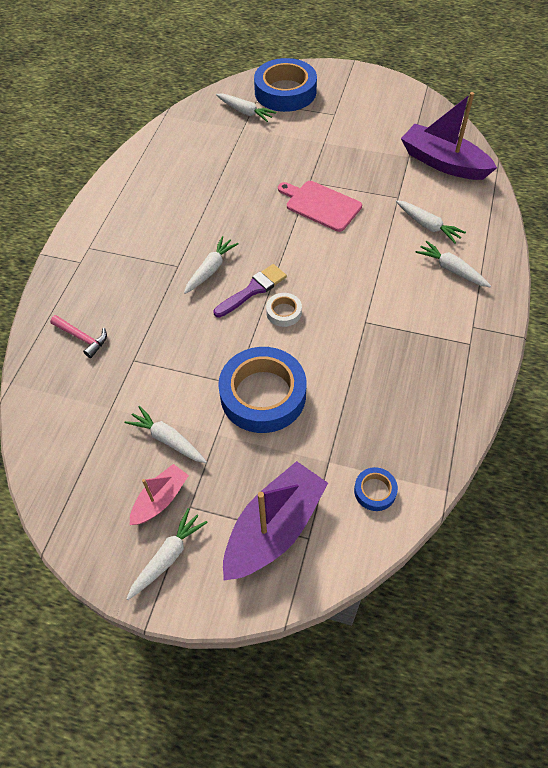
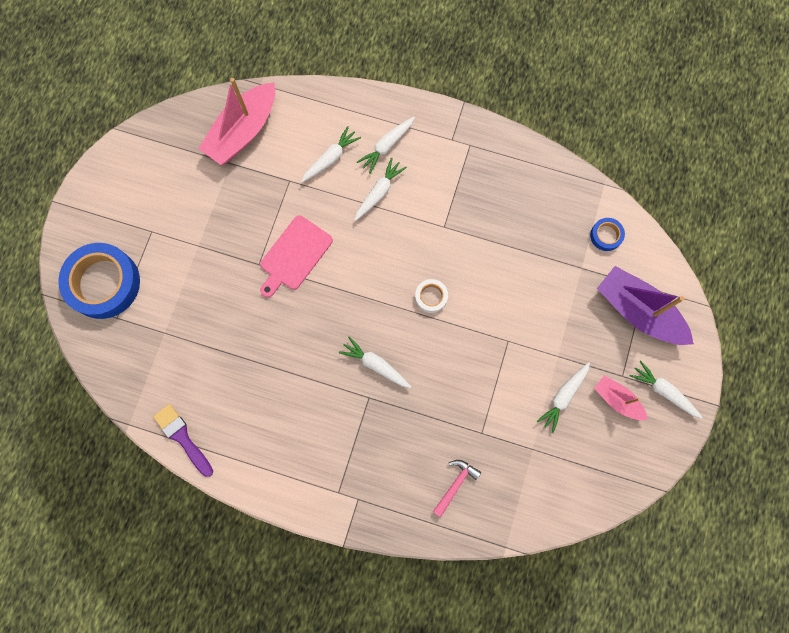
camera: 90 degrees left, 20 degrees up
purple brush [214,264,287,318] -> purple brush moved to [153,404,213,477]
white carrot [216,93,276,122] -> white carrot moved to [354,157,407,221]
blue tape [218,347,306,433] -> none
purple boat [401,92,497,180] -> pink boat [198,78,275,165]

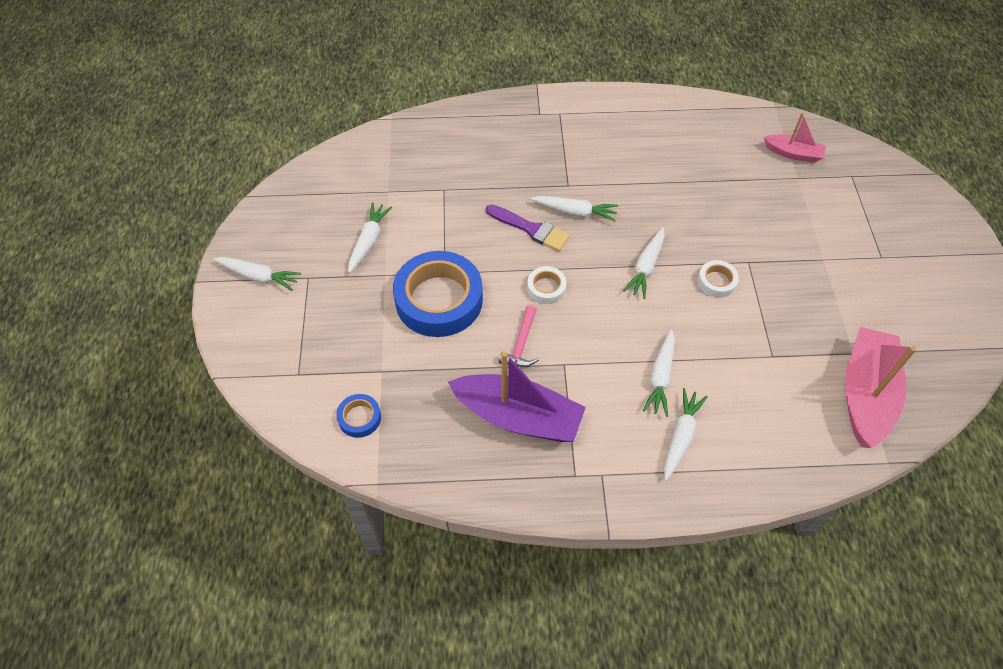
camera: 160 degrees right, 20 degrees down
blue tape [58,243,140,319] -> blue tape moved to [393,251,483,337]
purple brush [153,404,213,477] -> purple brush moved to [486,204,570,251]
pink cutting board [260,215,333,297] -> white tape [698,260,739,298]
white carrot [301,126,361,183] -> white carrot moved to [623,228,665,299]
pink hammer [433,460,481,517] -> pink hammer moved to [499,305,539,367]
pink boat [594,375,648,420] -> pink boat moved to [764,113,826,163]
purple boat [597,266,694,345] -> purple boat moved to [448,351,586,442]

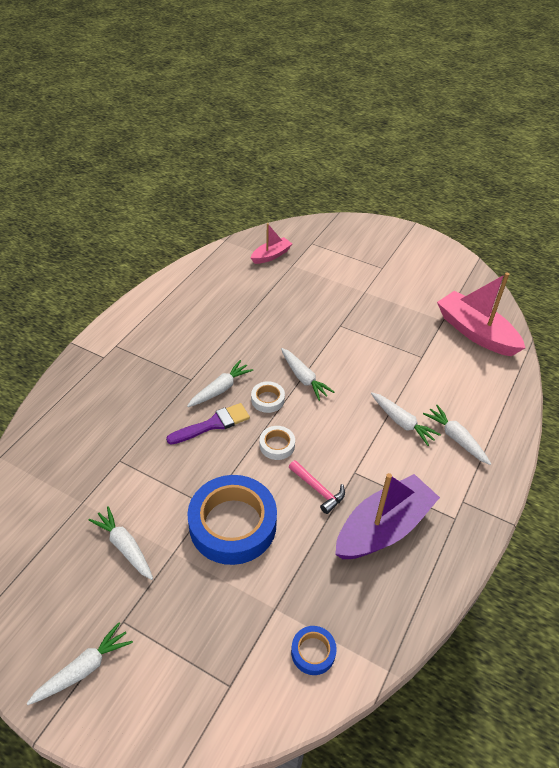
camera: 60 degrees left, 10 degrees down
white tape [698,260,739,298] -> white tape moved to [251,381,285,413]

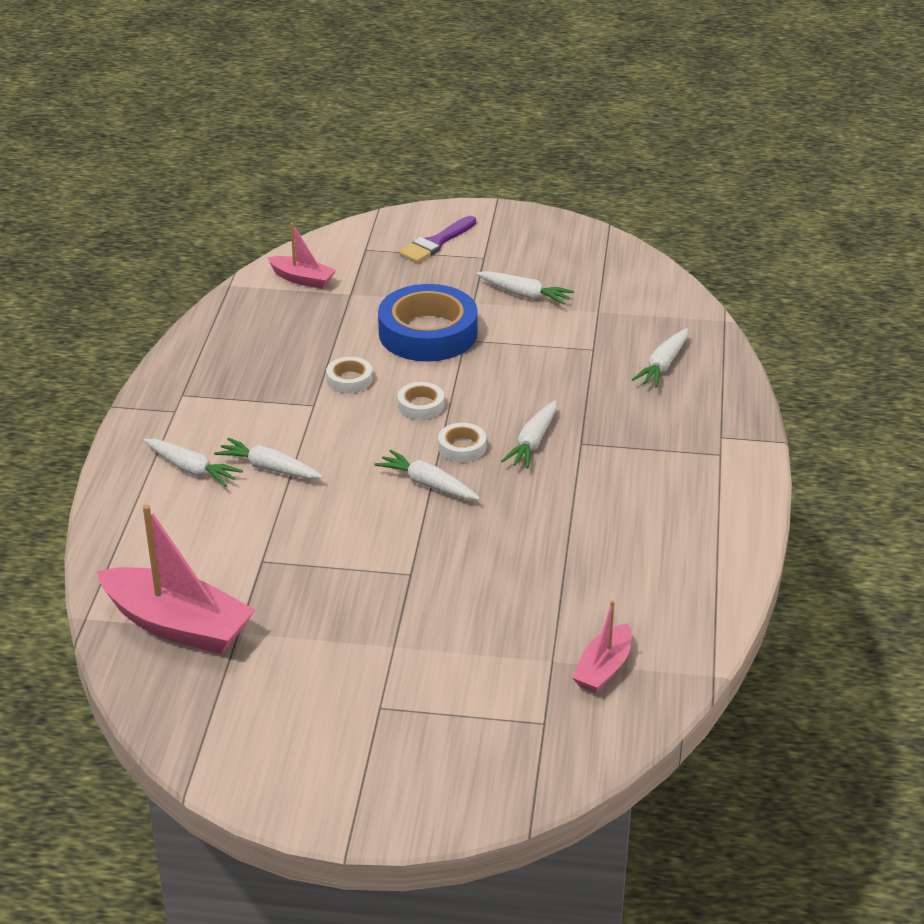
camera: 160 degrees right, 10 degrees down
white carrot [27,623,133,705] -> white carrot moved to [632,328,688,388]
purple brush [166,403,250,445] -> purple brush moved to [399,216,476,263]
pink hammer [289,460,345,514] -> white tape [326,357,372,393]
blue tape [291,626,337,675] -> pink boat [267,222,336,289]
purple boat [335,473,440,559] -> none

